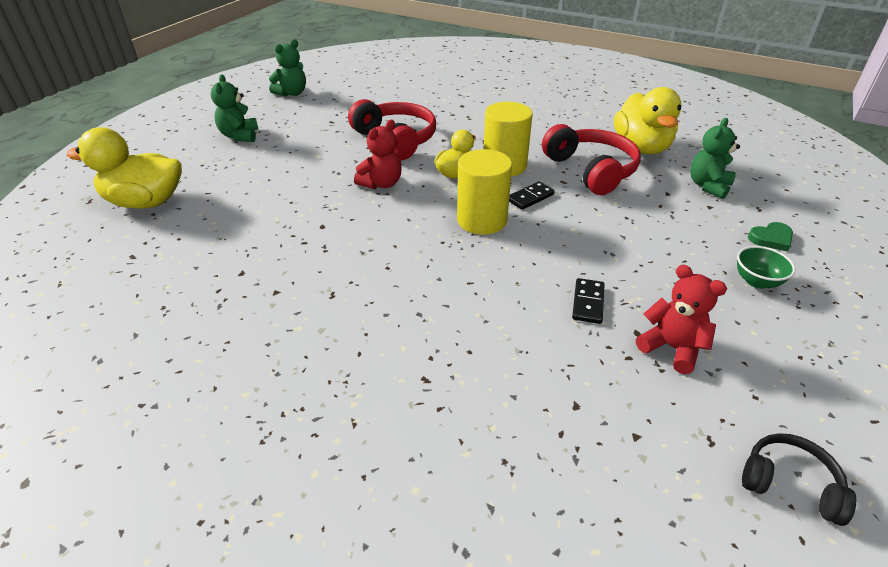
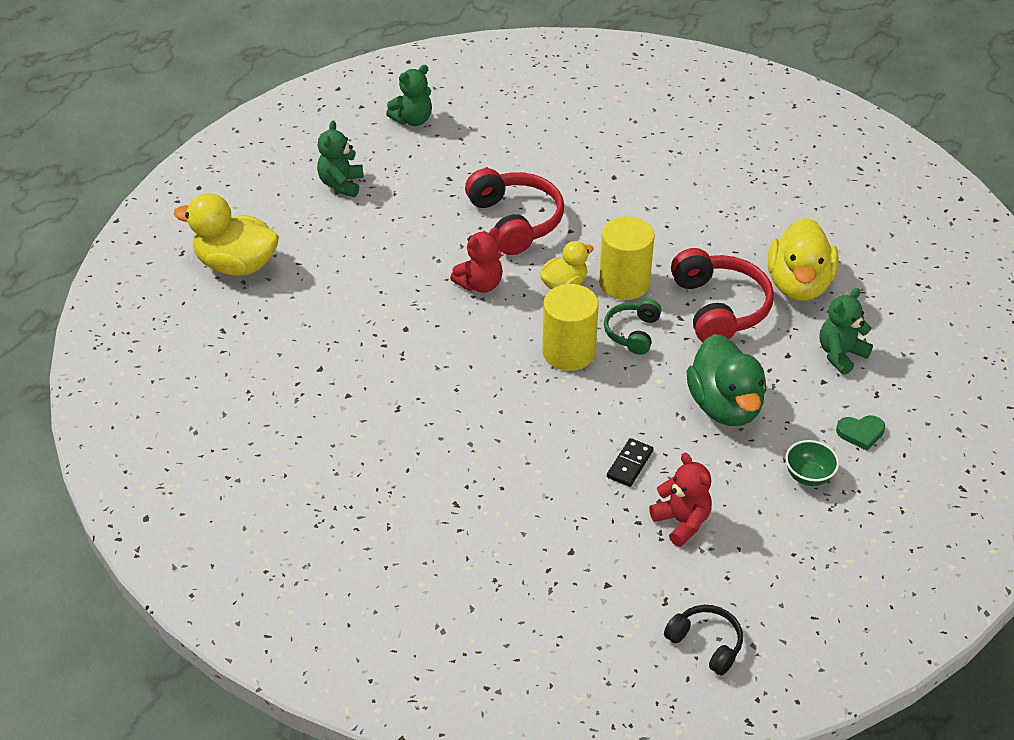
camera: 15 degrees right, 5 degrees up
black domino [509,181,554,210] -> green headphones [604,299,662,355]
none -> green duck [687,334,766,426]

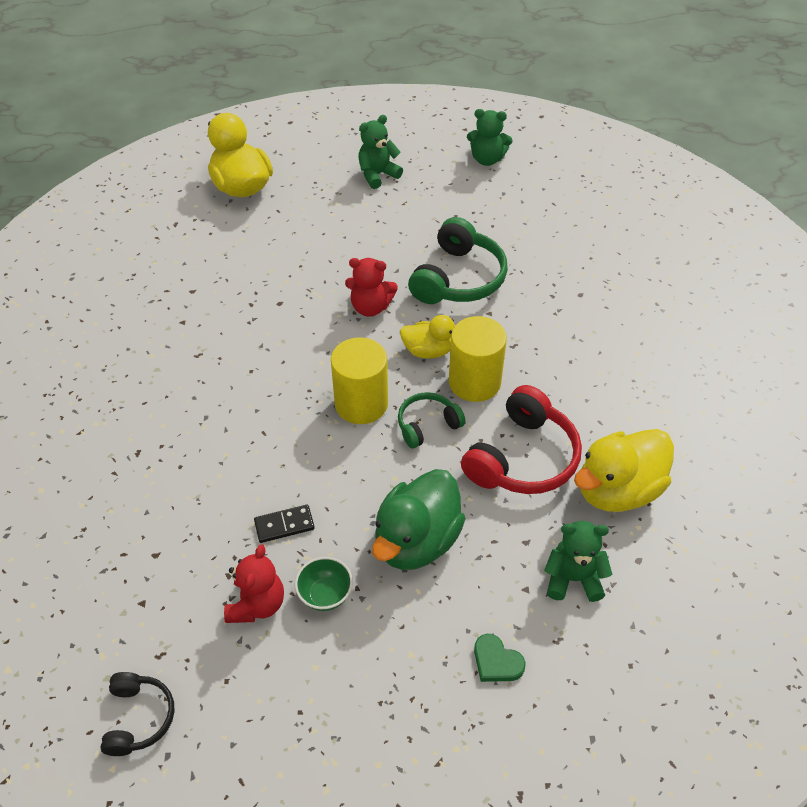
camera: 45 degrees right, 5 degrees up
red headphones [465,168,564,255] -> green headphones [408,217,508,304]
green bowl [785,440,839,486] -> green bowl moved to [295,557,353,611]

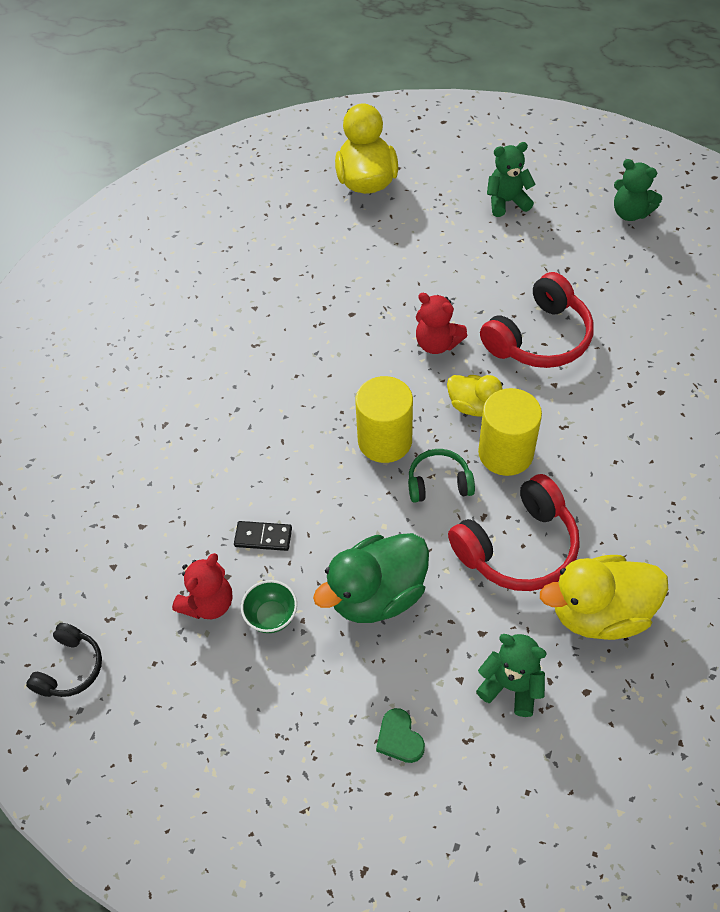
camera: 25 degrees right, 5 degrees up
green headphones [408,217,508,304] -> red headphones [480,272,594,368]

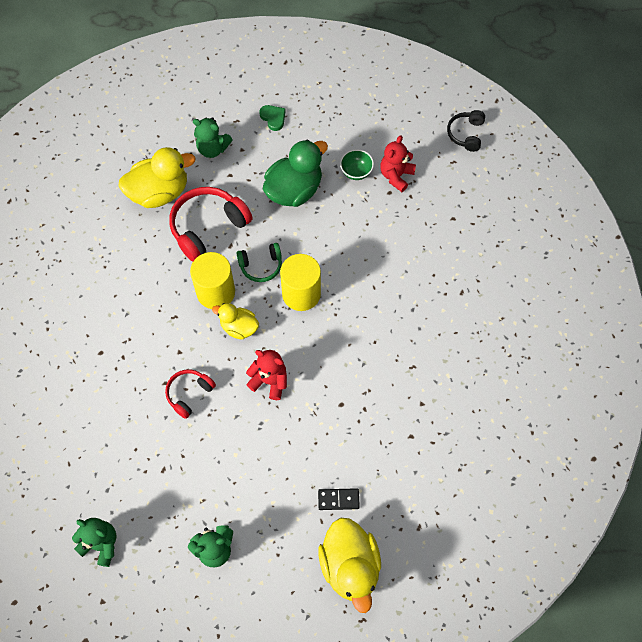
camera: 170 degrees right, 10 degrees up
black domino [234,521,292,551] -> black domino moved to [318,488,360,510]
red headphones [480,272,594,368] -> red headphones [165,369,216,419], size x0.57

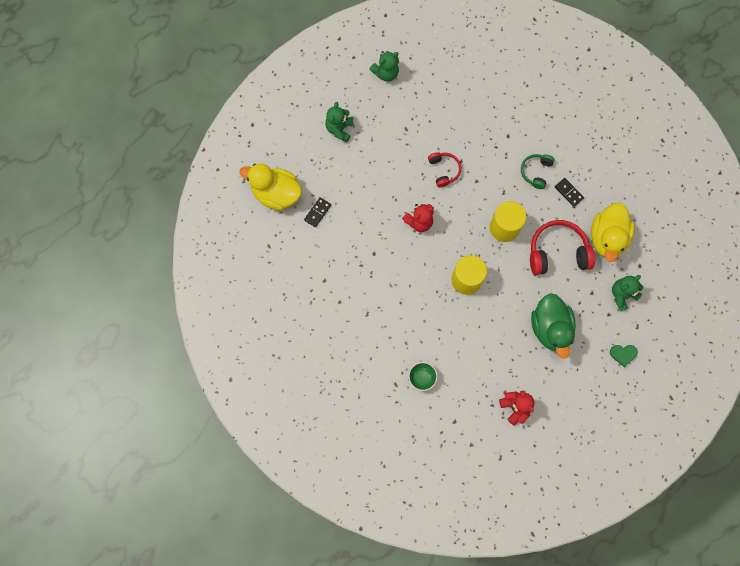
camera: 125 degrees right, 10 degrees up
red headphones [169,187,253,262] -> red headphones turned 90 degrees counterclockwise [530,220,595,275]
yellow duck [212,303,259,340] -> none
green headphones [236,243,282,282] -> green headphones moved to [521,154,555,189]
green bowl [340,149,374,180] -> green bowl moved to [408,362,438,391]
black headphones [447,110,485,152] -> none
none -> black domino [555,178,584,207]

